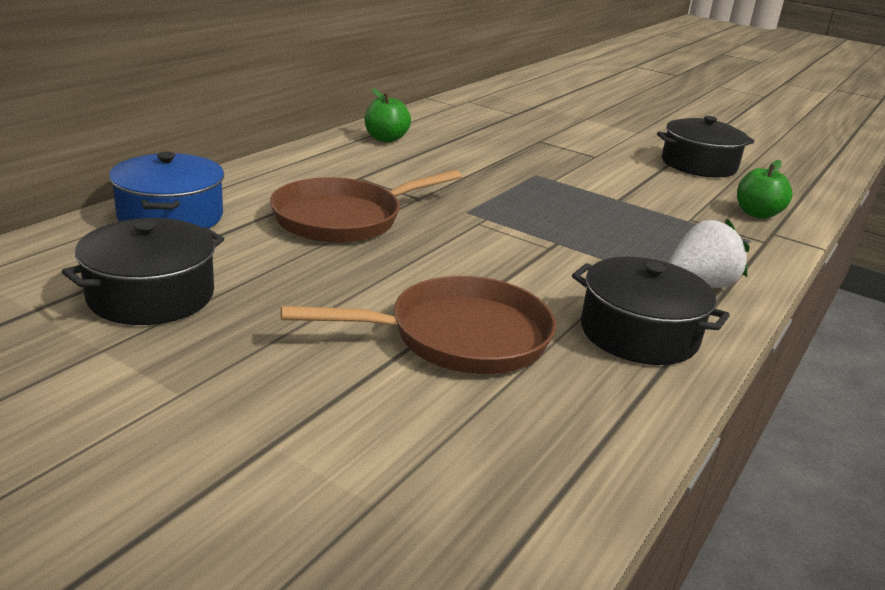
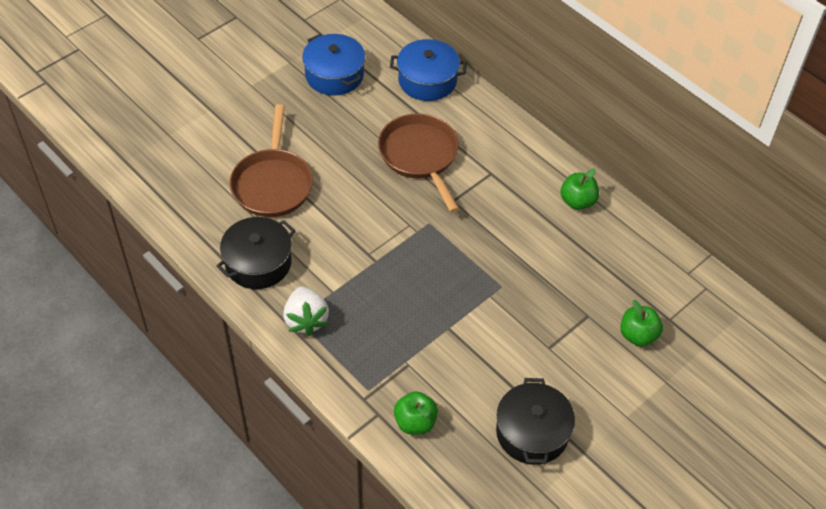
camera: 105 degrees right, 25 degrees up
black pot [62,218,224,325] -> blue pot [302,34,365,96]
none -> green apple [620,300,663,347]

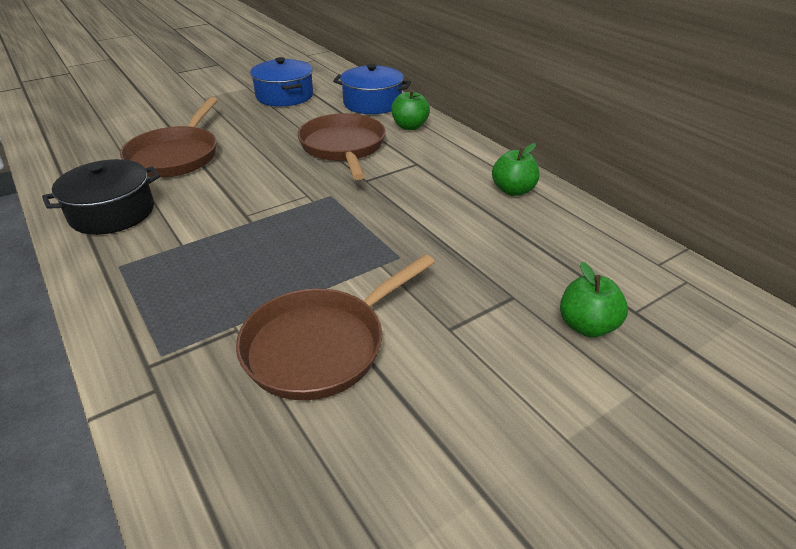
camera: 10 degrees right, 15 degrees down
white strawberry [283,287,329,336] -> none
green apple [394,391,438,435] -> green apple moved to [391,90,430,130]
black pot [496,378,575,465] -> none
none -> brown pan [236,254,435,400]

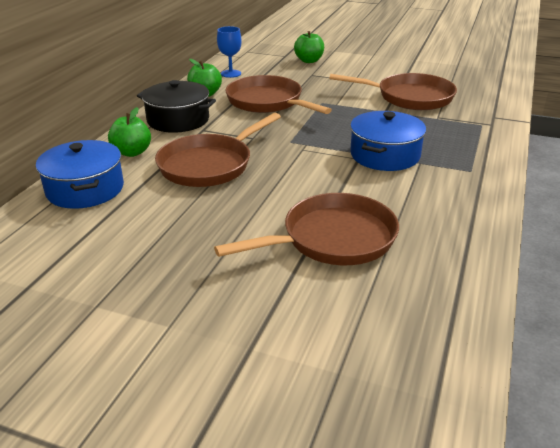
camera: 125 degrees left, 5 degrees down
black pot [42,159,160,235] -> black pot moved to [137,80,216,133]
blue pot [250,57,313,106] -> blue pot moved to [350,111,426,171]
none -> blue goblet [217,26,241,78]
none -> brown pan [225,75,332,114]

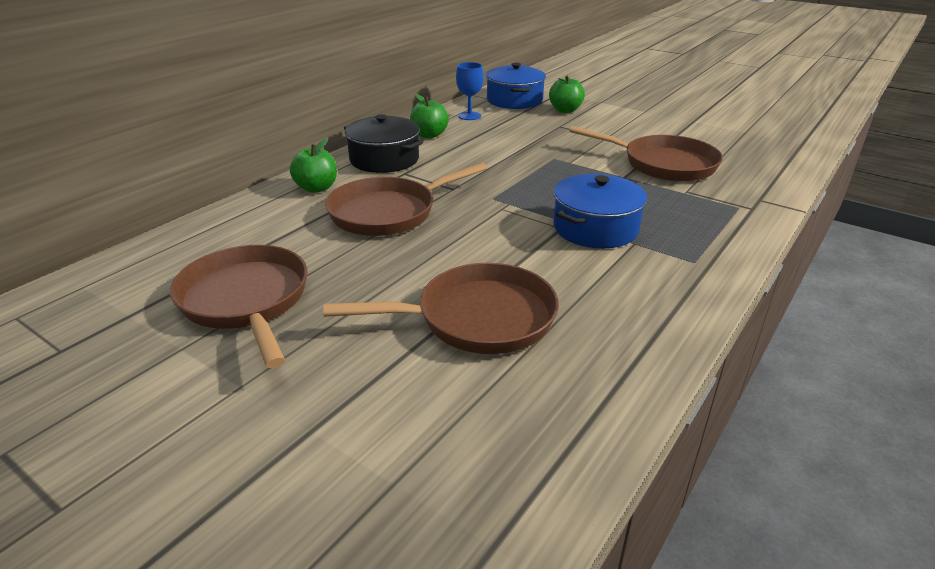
camera: 15 degrees right, 0 degrees up
blue pot [36,140,124,209] -> blue pot moved to [486,63,546,109]
brown pan [225,75,332,114] -> brown pan moved to [170,245,308,368]

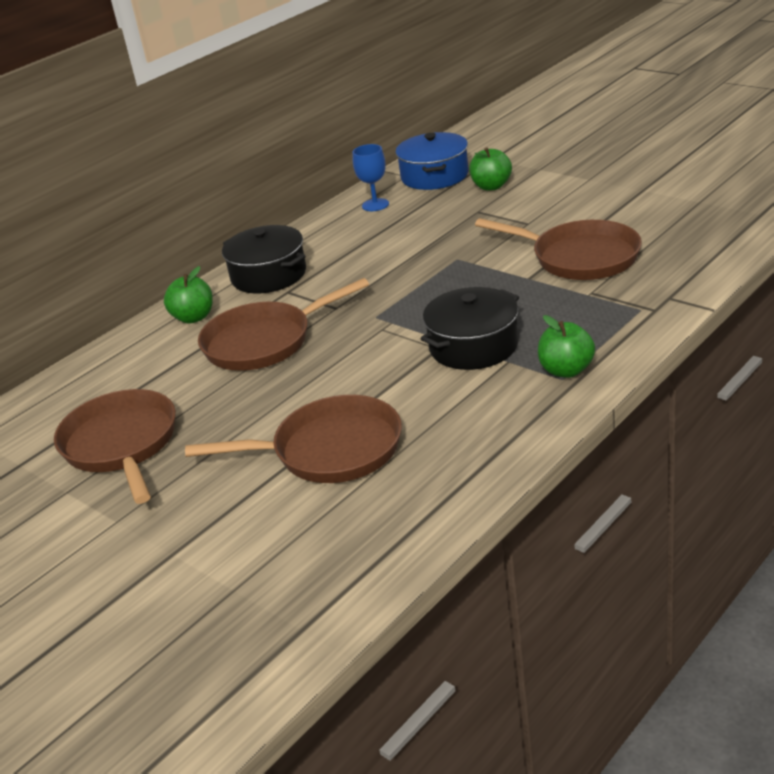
camera: 10 degrees right, 0 degrees up
green apple [410,94,449,138] -> green apple moved to [538,315,595,378]
blue pot [553,174,647,248] -> black pot [421,287,519,370]

